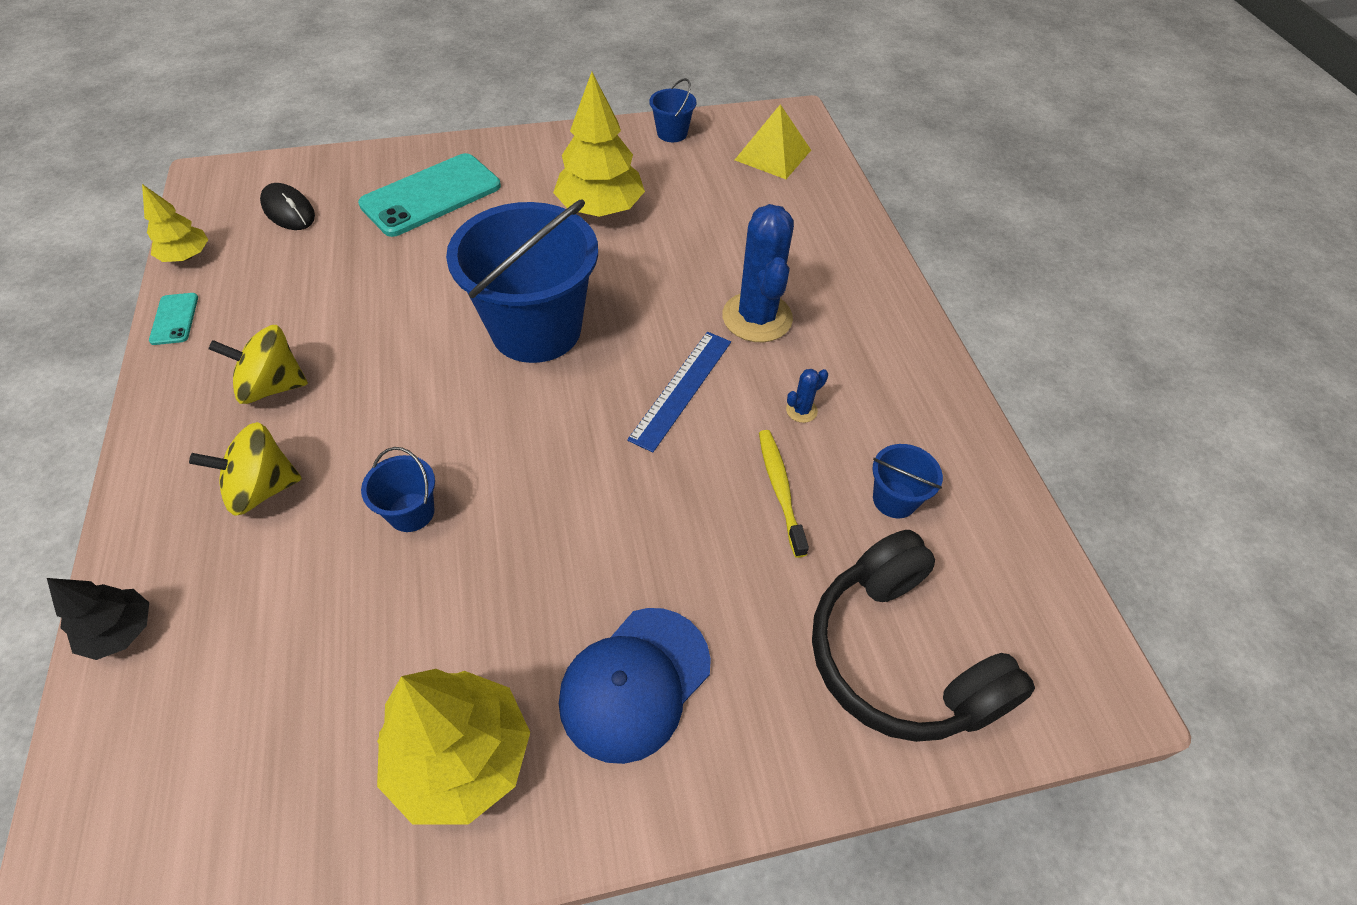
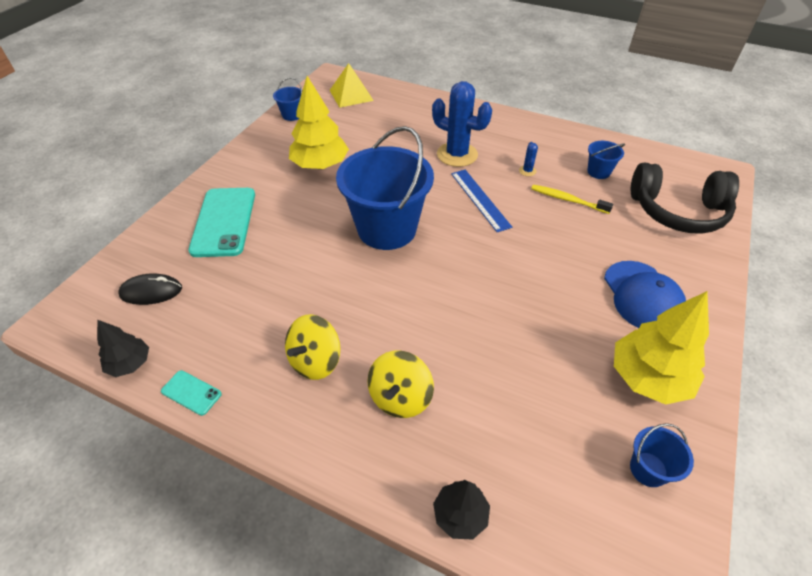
camera: 50 degrees left, 5 degrees down
yellow tree [142,184,208,262] -> black tree [97,320,149,377]
blue bucket [361,447,435,532] -> blue bucket moved to [630,423,694,487]

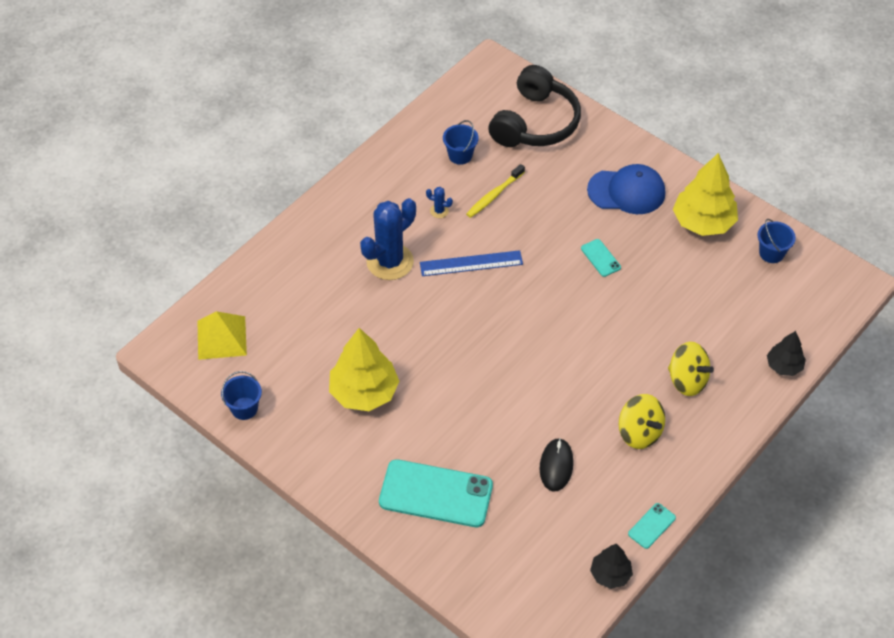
camera: 75 degrees left, 5 degrees up
black mouse [118,273,182,305] -> black mouse moved to [540,438,574,492]
blue bucket [336,126,434,250] -> none
none -> turquoise phone [581,239,621,277]

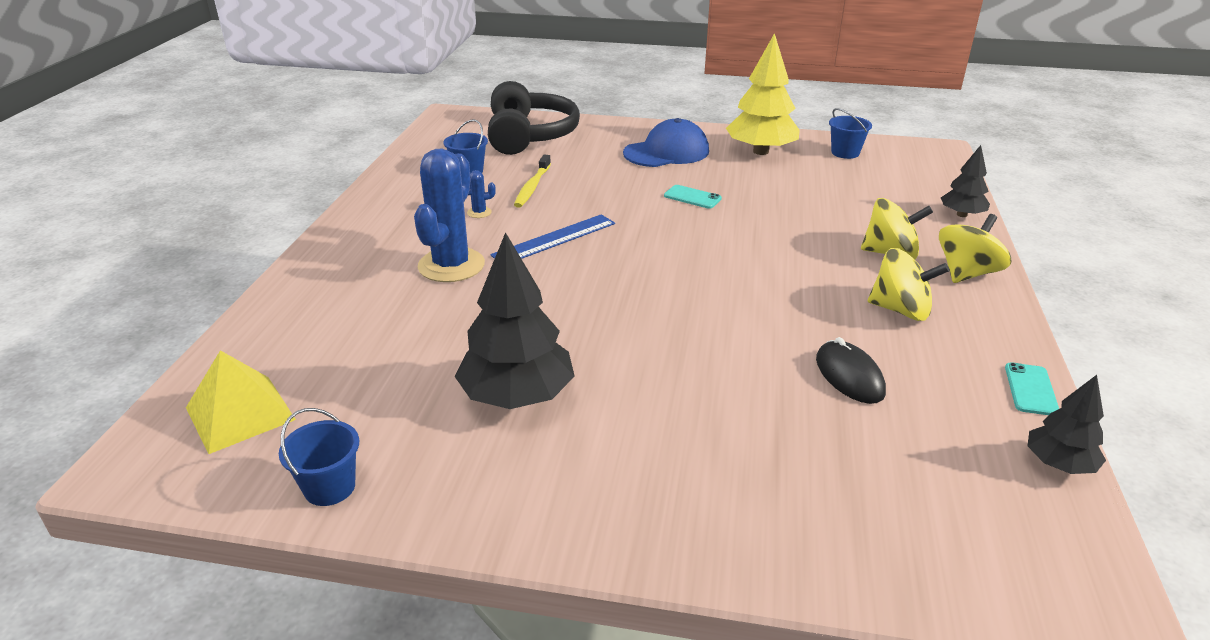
camera: 30 degrees left, 20 degrees down
yellow tree [329,328,399,411] -> black tree [454,232,575,409]
turquoise phone [379,459,493,527] -> none
none -> yellow spinning top [939,214,1011,283]

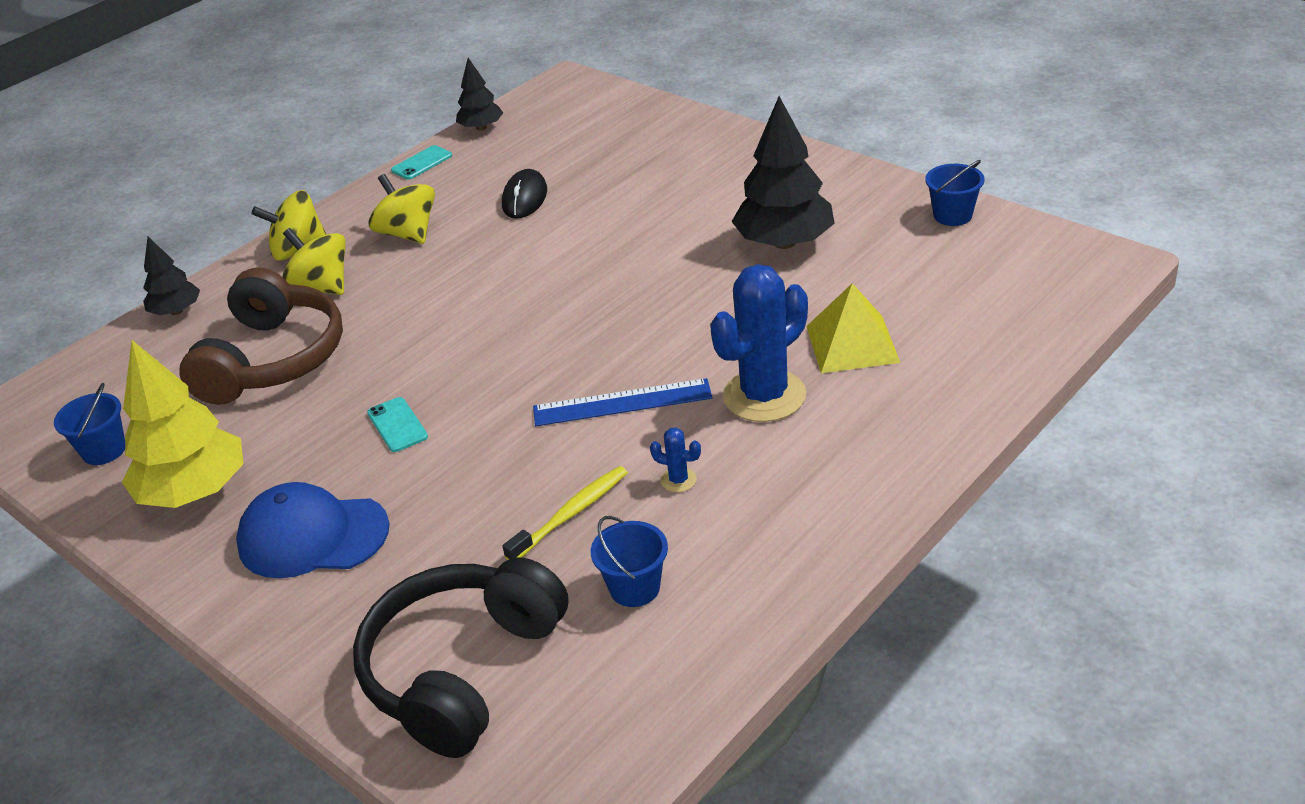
camera: 145 degrees left, 5 degrees up
yellow pyramid [186,350,296,454] -> yellow pyramid moved to [806,283,900,373]
none -> brown headphones [179,267,343,405]

